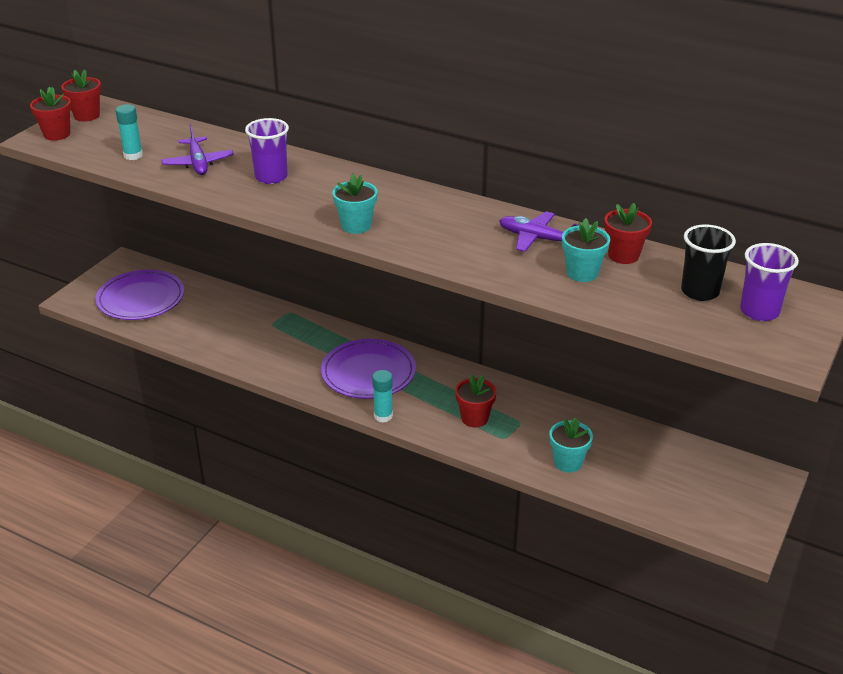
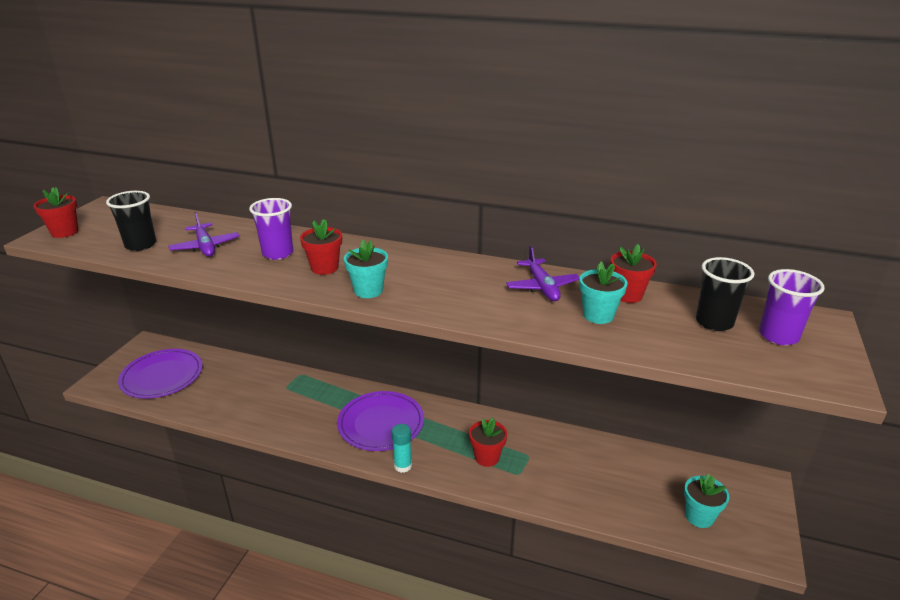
camera: 10 degrees left, 5 degrees down
red flower pot [61,69,101,121] -> red flower pot moved to [300,219,342,275]
turquoise glue stick [115,104,143,160] -> black cup [106,191,156,251]
purple plane [499,211,579,252] -> purple plane turned 120 degrees counterclockwise [506,246,580,301]
turquoise flower pot [549,417,593,472] -> turquoise flower pot moved to [684,474,729,528]

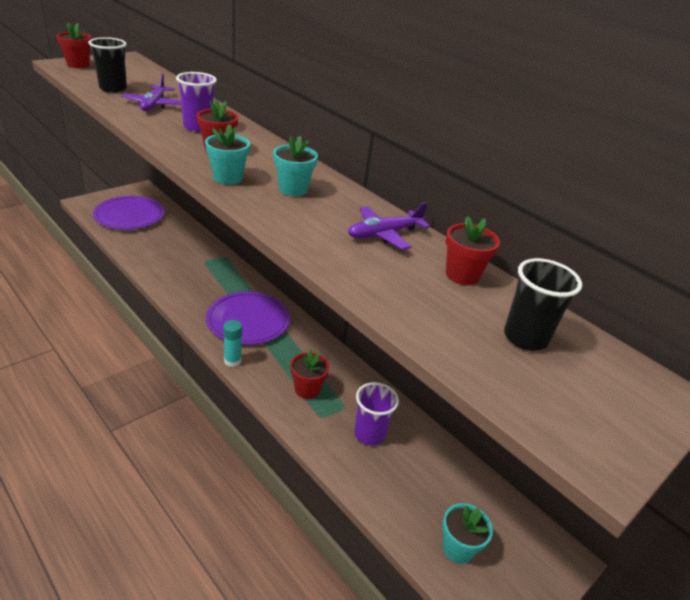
camera: 25 degrees right, 5 degrees up
purple plane [506,246,580,301] -> purple plane turned 45 degrees clockwise [348,202,430,250]
turquoise flower pot [579,262,627,324] -> turquoise flower pot moved to [273,136,318,196]
purple cup [759,269,825,345] -> purple cup moved to [354,382,399,446]

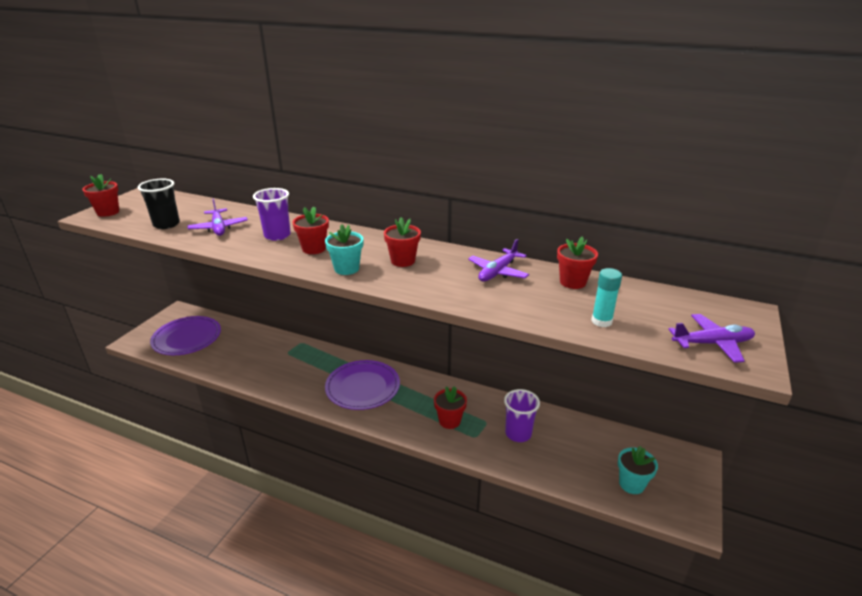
camera: 20 degrees left, 5 degrees down
turquoise glue stick [223,320,242,367] -> turquoise glue stick moved to [591,268,622,327]
turquoise flower pot [273,136,318,196] -> red flower pot [384,217,421,267]
black cup [504,258,582,351] -> none
none -> purple plane [668,314,755,363]

